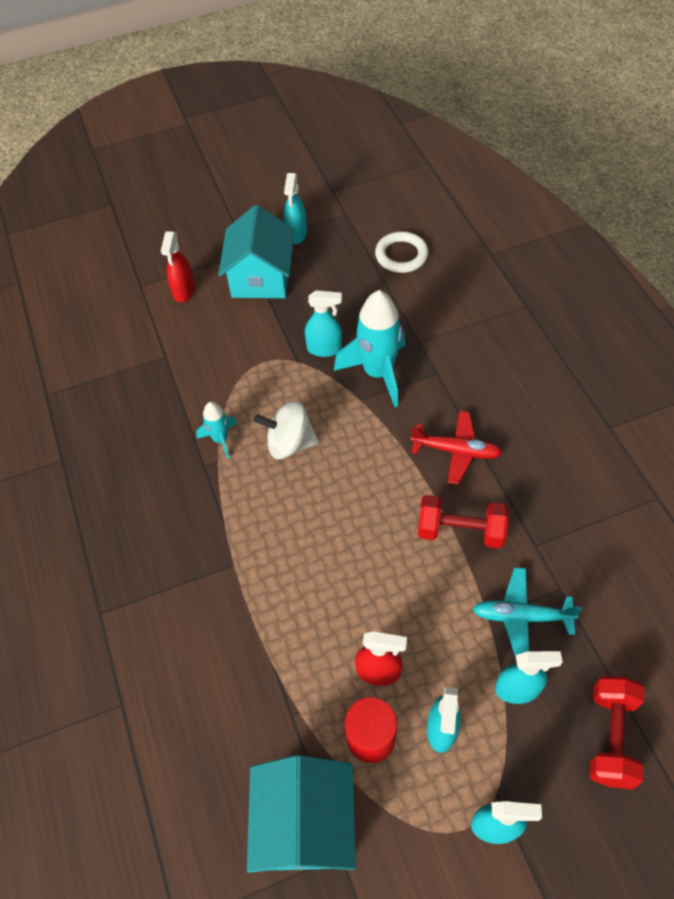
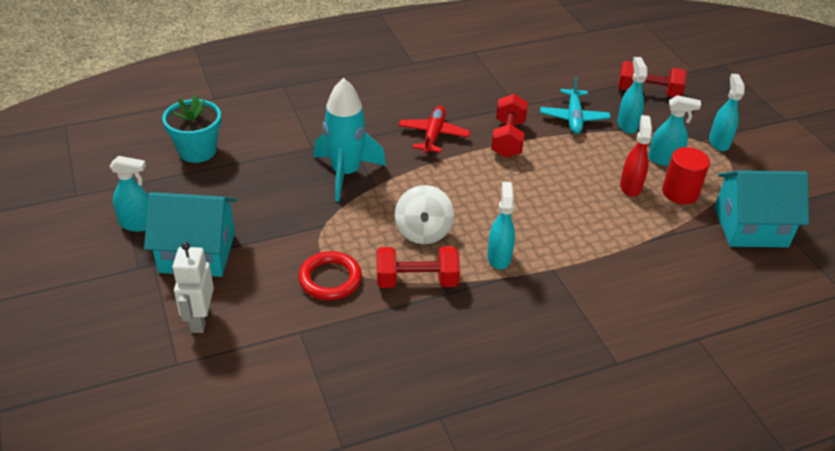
camera: 95 degrees left, 15 degrees down
red spray bottle [161,231,195,302] -> white robot [172,242,214,333]
turquoise rocket [196,402,237,459] -> red dumbbell [377,246,460,288]
turquoise spray bottle [305,290,342,357] -> turquoise spray bottle moved to [487,182,515,269]
white ring [375,231,429,273] -> turquoise flower pot [162,95,221,163]
none -> red ring [298,251,362,300]

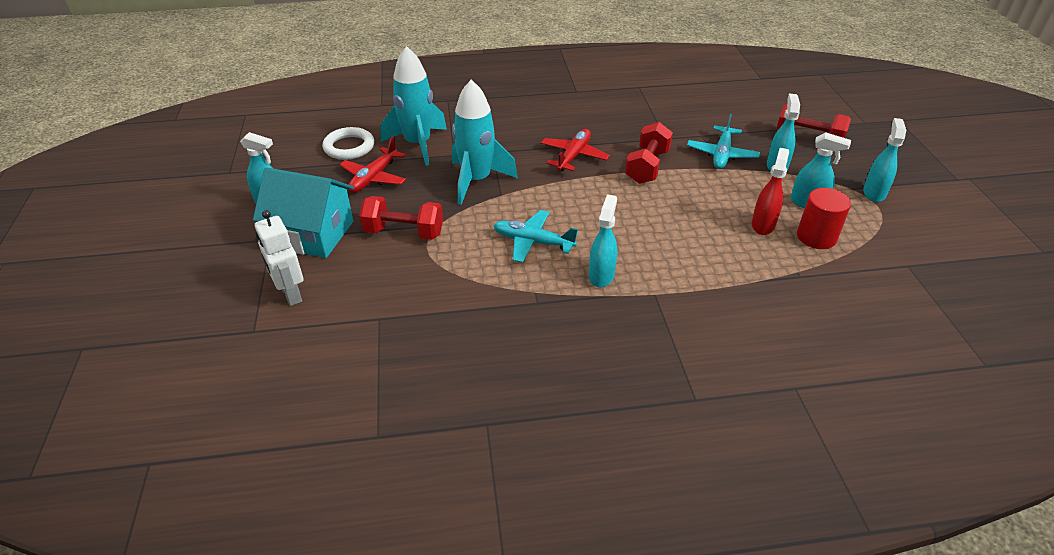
camera: 15 degrees right, 0 degrees up
turquoise flower pot [162,95,221,163] -> white ring [322,127,374,160]
white robot [172,242,214,333] -> white robot turned 45 degrees counterclockwise [255,210,304,306]
red ring [298,251,362,300] -> none
red dumbbell [377,246,460,288] -> red dumbbell moved to [359,196,443,240]
white spinning top [395,185,454,244] -> turquoise plane [493,210,578,263]
turquoise house [714,170,809,247] -> none
none -> red plane [339,136,406,193]
none -> turquoise rocket [381,46,447,166]

